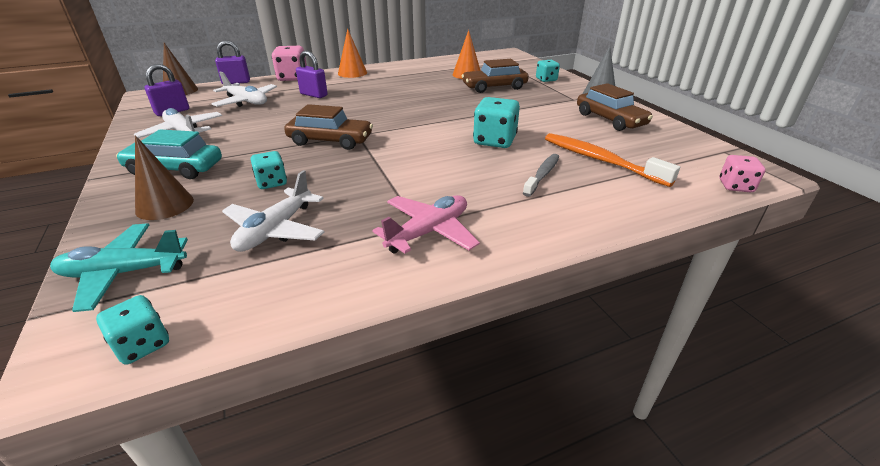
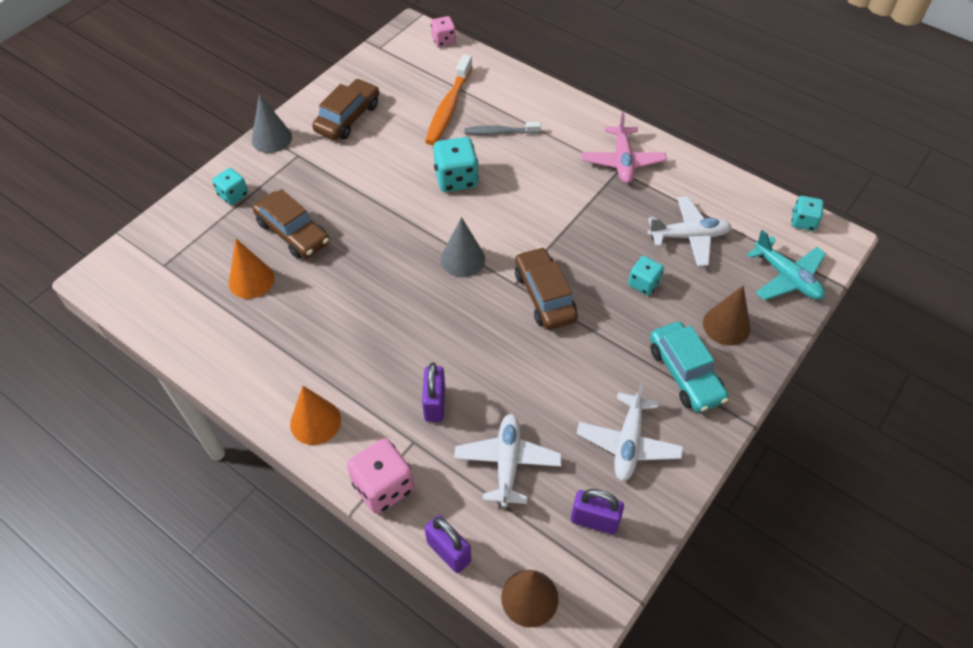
camera: 120 degrees left, 20 degrees up
pink plane [373,195,480,253] -> pink plane turned 105 degrees counterclockwise [582,112,667,183]
none -> grey cone [441,217,485,277]

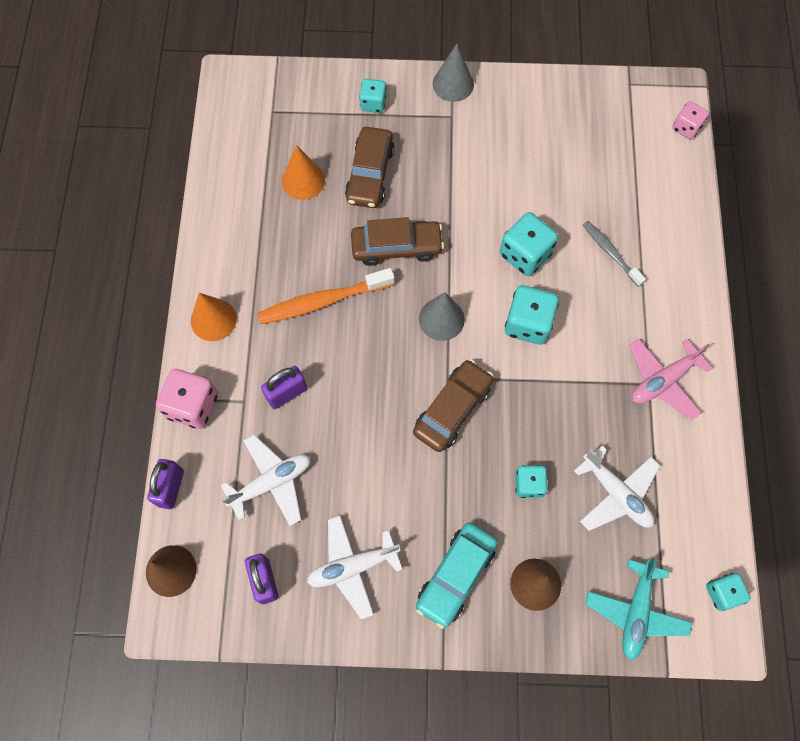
camera: 55 degrees right, 15 degrees up
brown car [312,79,379,140] -> brown car moved to [351,217,444,266]
orange toothbrush [425,54,473,145] -> orange toothbrush moved to [257,268,395,324]
none -> turquoise dice [505,285,559,345]

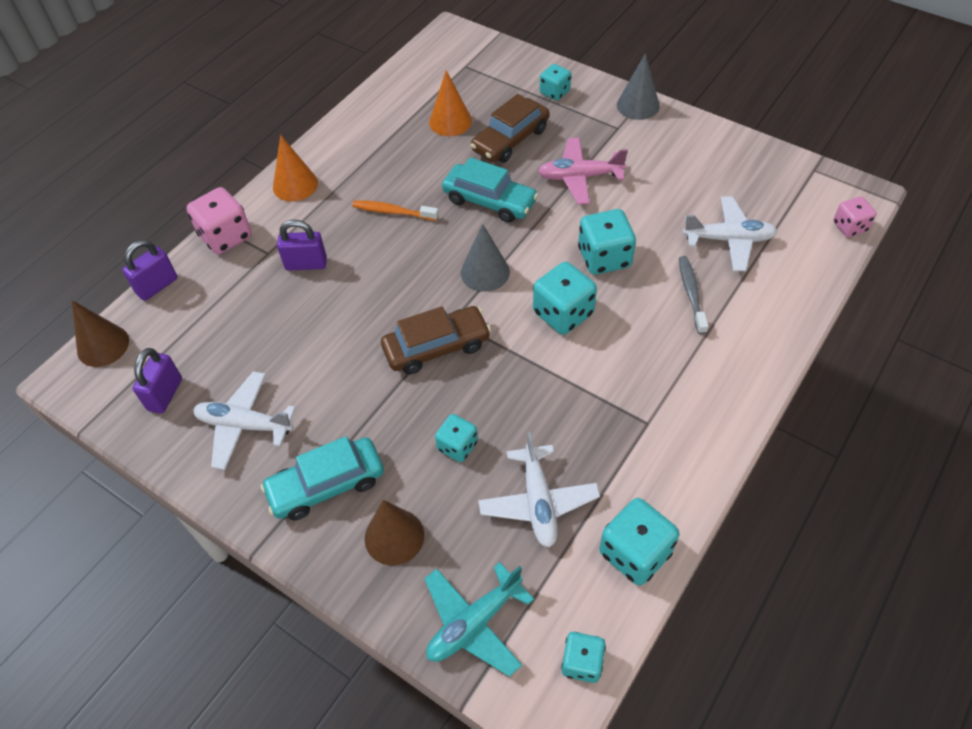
camera: 35 degrees right, 15 degrees down
white plane [221,435,311,526] -> white plane moved to [683,196,778,271]
orange toothbrush [257,268,395,324] -> orange toothbrush [352,200,439,221], size x0.62
brown car [351,217,444,266] -> turquoise car [442,157,538,223]
pink plane [629,338,712,420] -> pink plane moved to [538,138,628,205]
none -> turquoise dice [599,498,680,586]

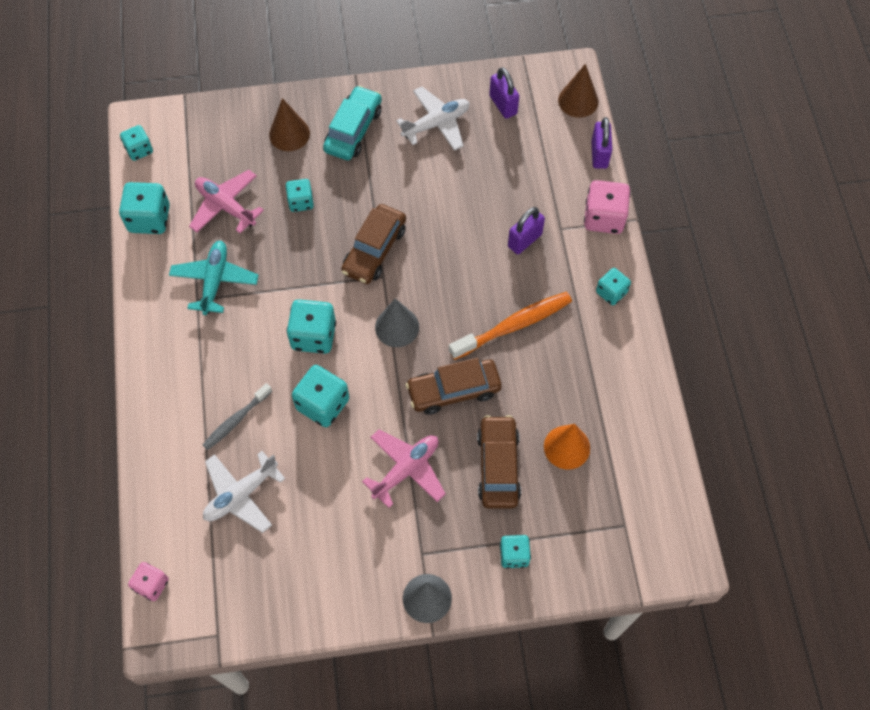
camera: 135 degrees right, 10 degrees up
orange cone [273,135,318,201] -> turquoise dice [596,268,631,305]
orange toothbrush [352,200,439,221] -> orange toothbrush [449,292,572,360], size x1.61
turquoise plane [424,562,534,677] -> turquoise plane moved to [169,241,259,315]
turquoise car [442,157,538,223] -> brown car [406,358,502,415]
white plane [478,432,600,547] -> pink plane [189,170,264,233]
grey toothbrush [679,256,709,334] -> grey toothbrush turned 90 degrees clockwise [203,383,272,450]

